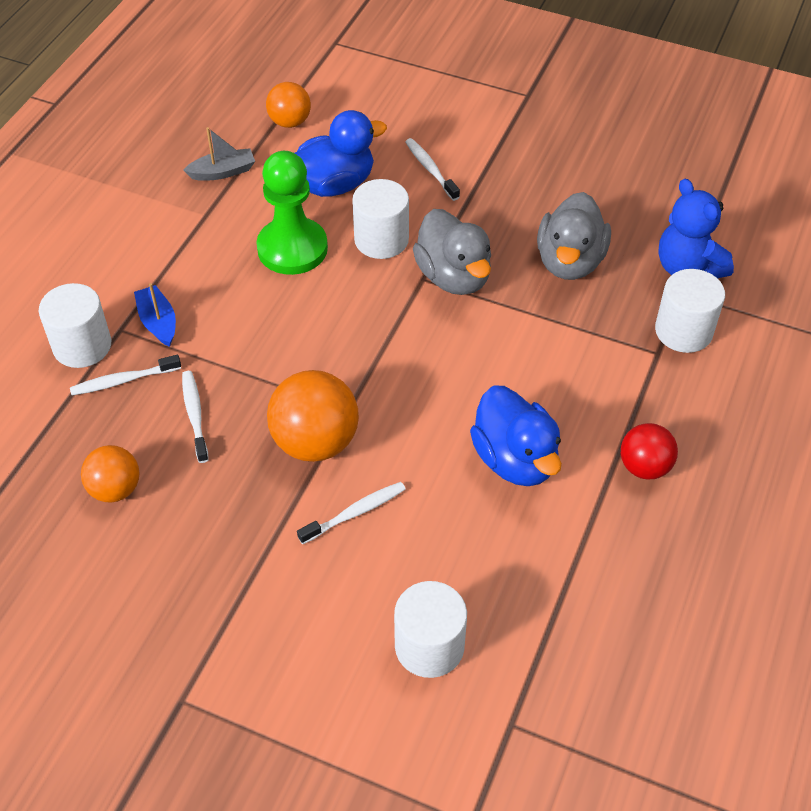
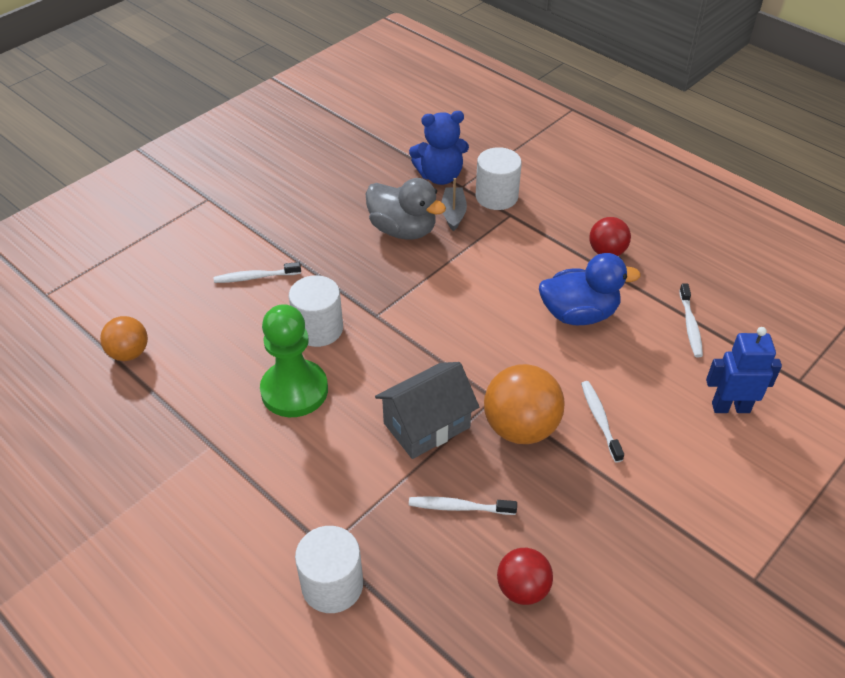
camera: 70 degrees left, 5 degrees down
white toothbrush [70,355,181,395] -> white toothbrush moved to [679,283,703,357]
orange ball [81,445,139,503] -> red ball [497,548,553,605]
blue boat [134,283,176,347] -> none
grey boat [183,127,255,181] -> grey boat moved to [441,178,467,231]
blue duck [295,110,387,197] -> none
white cylinder [394,581,467,678] -> blue robot [706,327,782,413]
grey duck [413,209,491,295] -> none
none -> grey house [375,362,479,459]

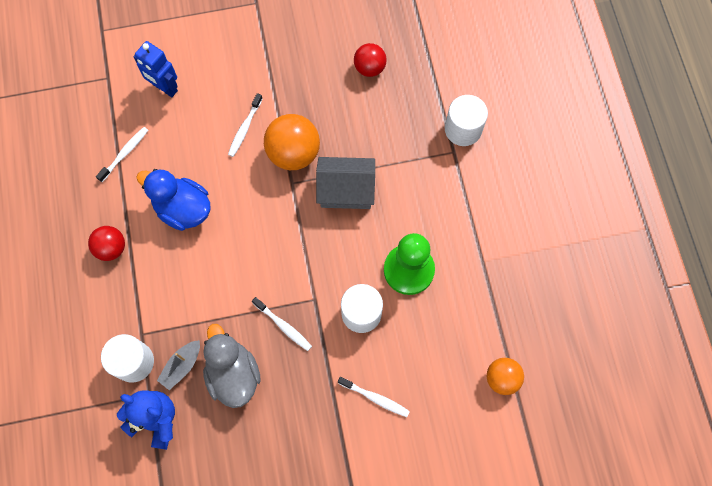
camera: 145 degrees left, 25 degrees up
white toothbrush [409,496,517,515] -> white toothbrush moved to [252,297,312,351]

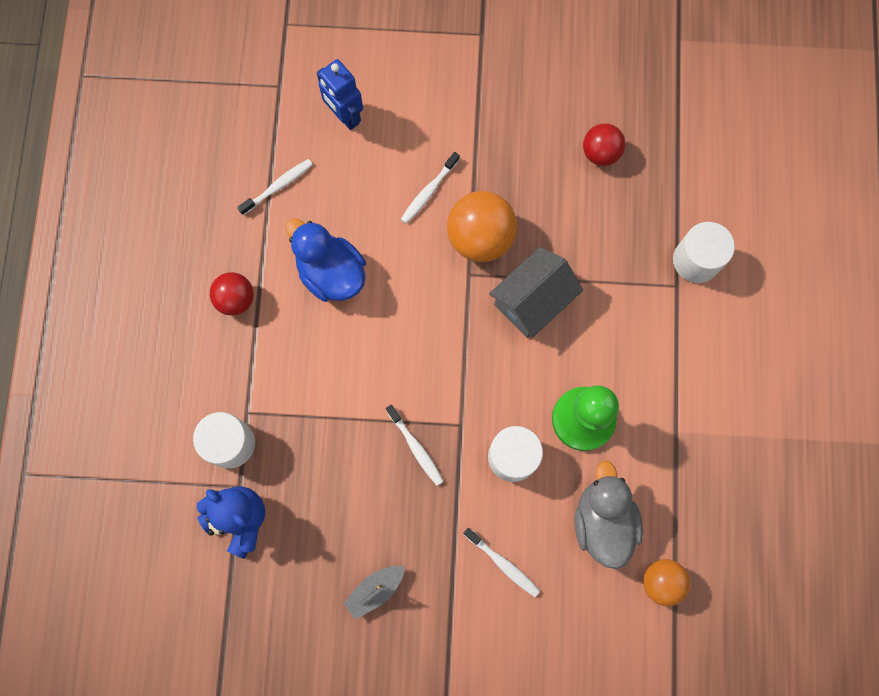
camera: 15 degrees right, 5 degrees up
grey boat [157,340,200,390] -> grey boat moved to [343,566,405,620]
grey duck [203,324,261,408] -> grey duck moved to [575,461,643,569]
grey house [316,157,375,209] -> grey house turned 60 degrees counterclockwise [489,247,583,338]

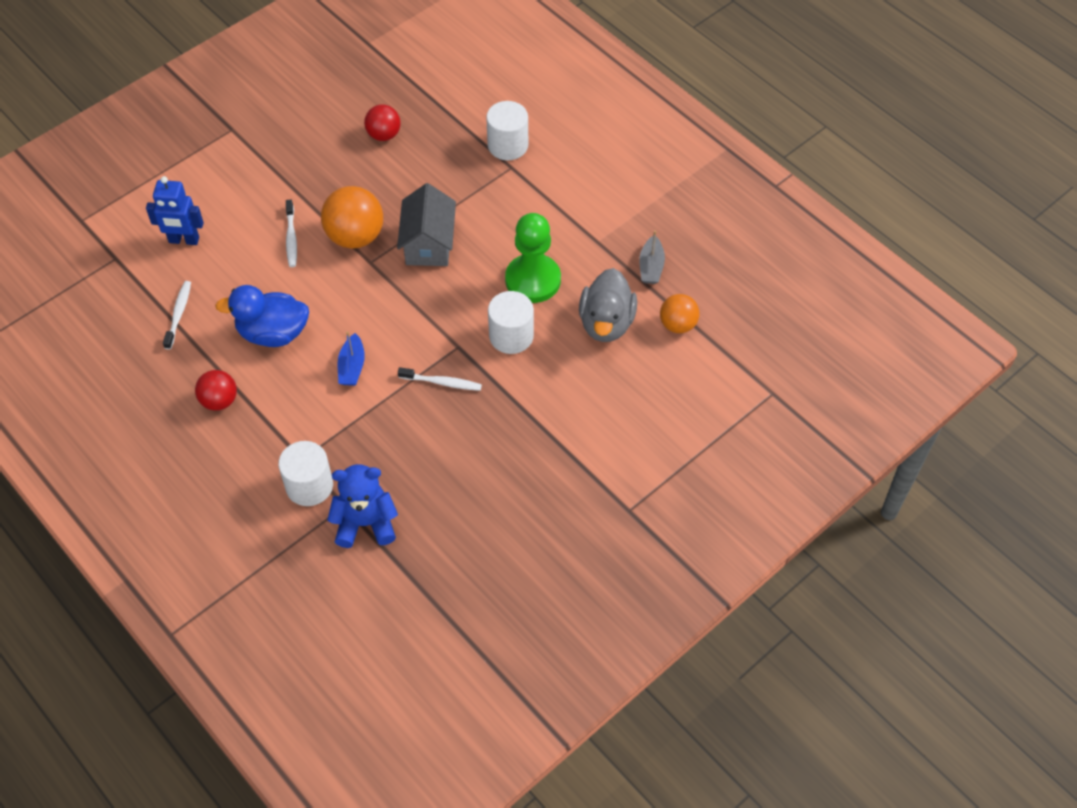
camera: 45 degrees left, 20 degrees down
grey boat [343,566,405,620] -> grey boat moved to [639,230,665,284]
white toothbrush [463,528,540,597] -> none
grey duck [575,461,643,569] -> grey duck turned 120 degrees counterclockwise [579,268,637,342]
none -> blue boat [337,331,365,386]

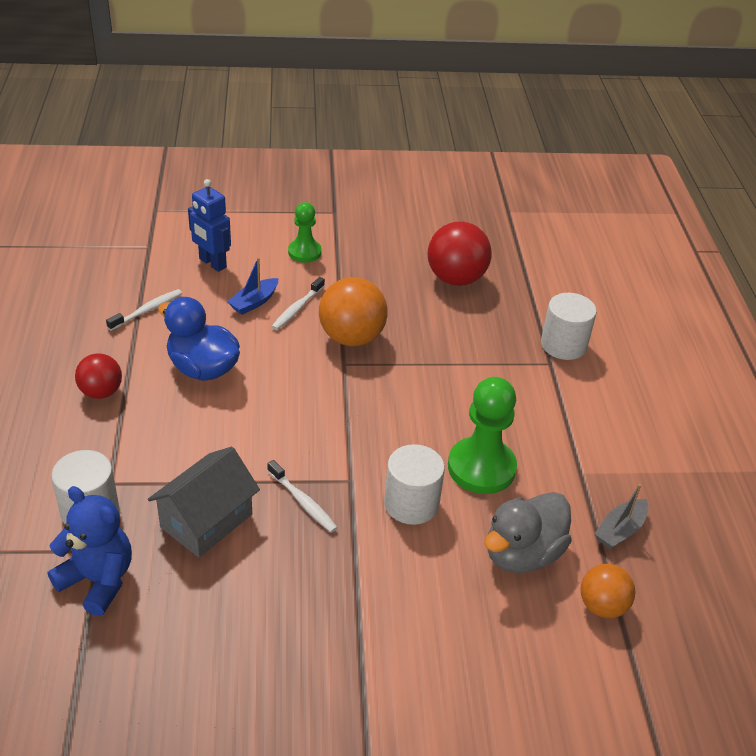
camera: 35 degrees right, 15 degrees down
blue boat [337,331,365,386] -> blue boat moved to [227,257,278,315]
red ball [364,105,401,141] -> red ball [428,221,492,286], size x1.63
grey house [397,183,456,266] -> grey house moved to [148,447,260,557]
none -> green pawn [288,202,321,262]

